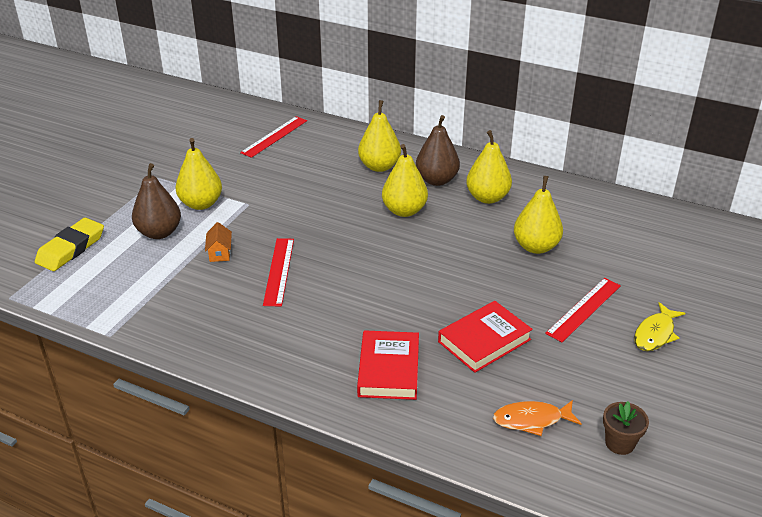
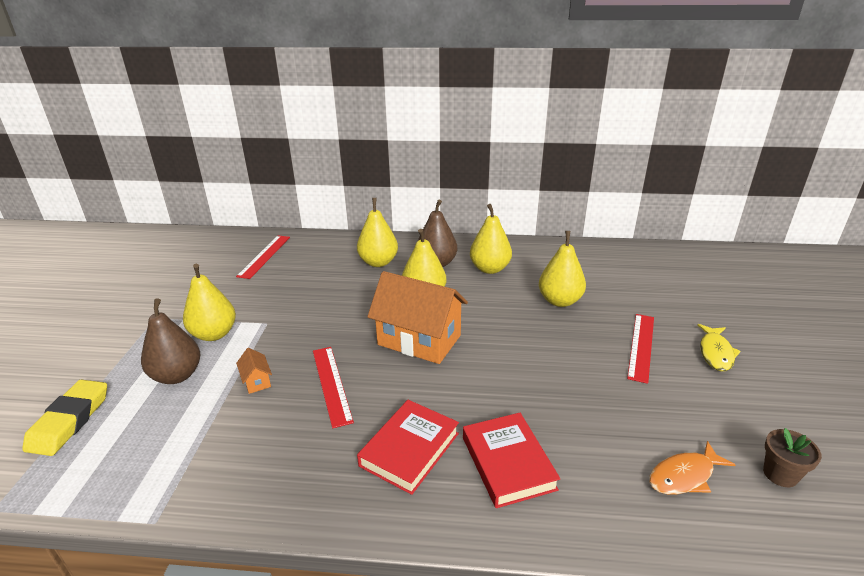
camera: 20 degrees left, 5 degrees down
red book [438,301,533,373] -> red book moved to [357,400,459,495]
none -> orange house [367,271,468,364]

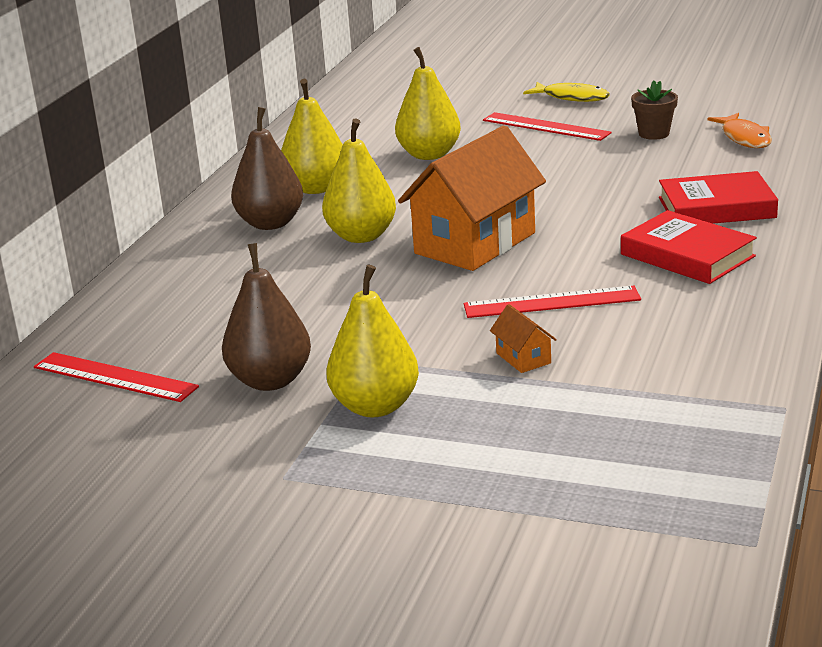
camera: 75 degrees left, 5 degrees down
yellow eraser [22,380,107,456] -> none
brown pear [141,298,200,384] -> brown pear moved to [222,243,311,391]
orange house [236,348,272,394] -> orange house turned 75 degrees clockwise [490,304,557,373]
yellow pear [357,198,398,267] -> none
brown flower pot [763,428,822,487] -> brown flower pot moved to [631,81,678,140]

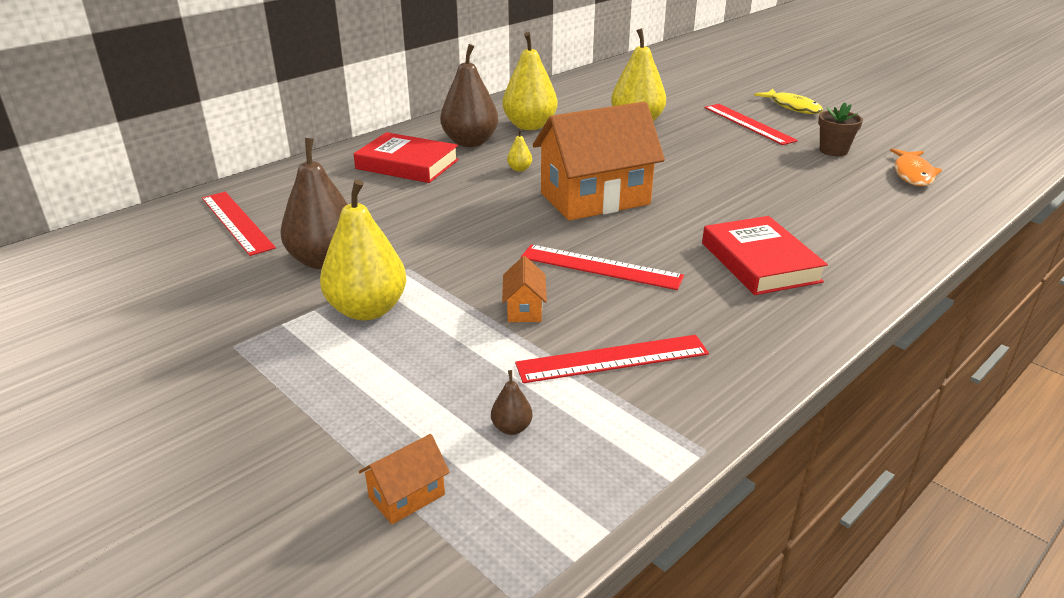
camera: 25 degrees right, 5 degrees up
yellow pear [322,118,396,243] -> yellow pear [507,129,532,172], size x0.41
red book [659,171,778,224] -> red book moved to [353,132,459,183]
none -> orange house [359,434,450,524]
none -> brown pear [491,370,533,435]
none -> red ruler [515,335,709,383]

